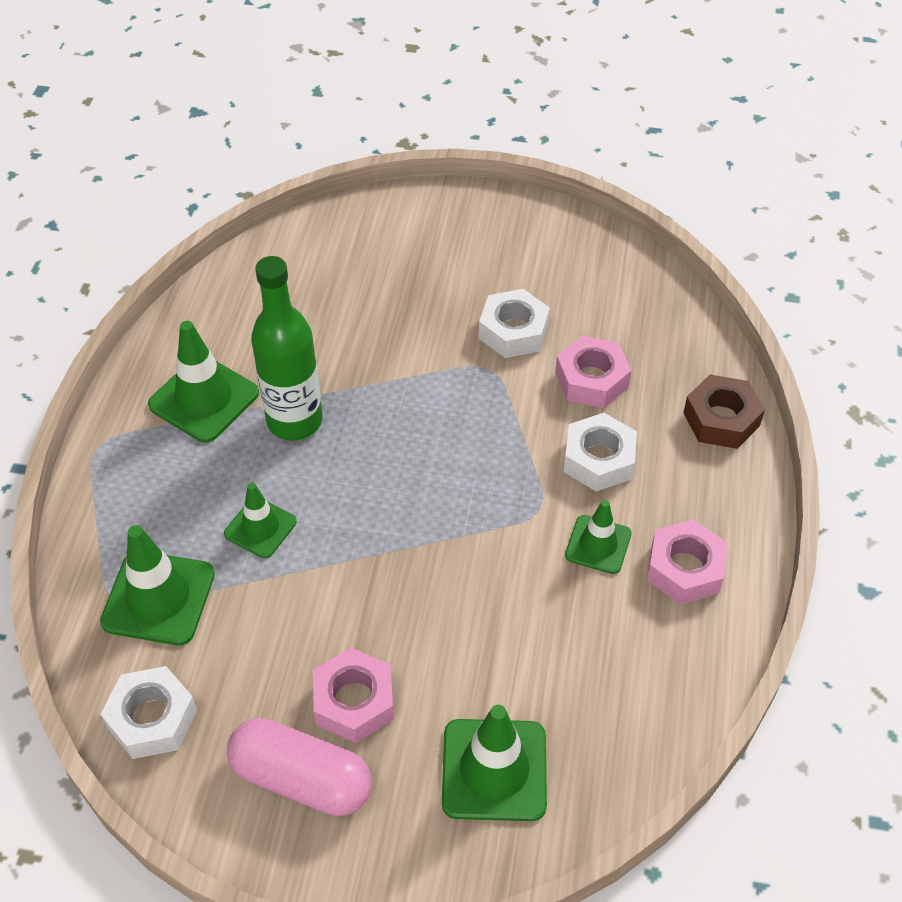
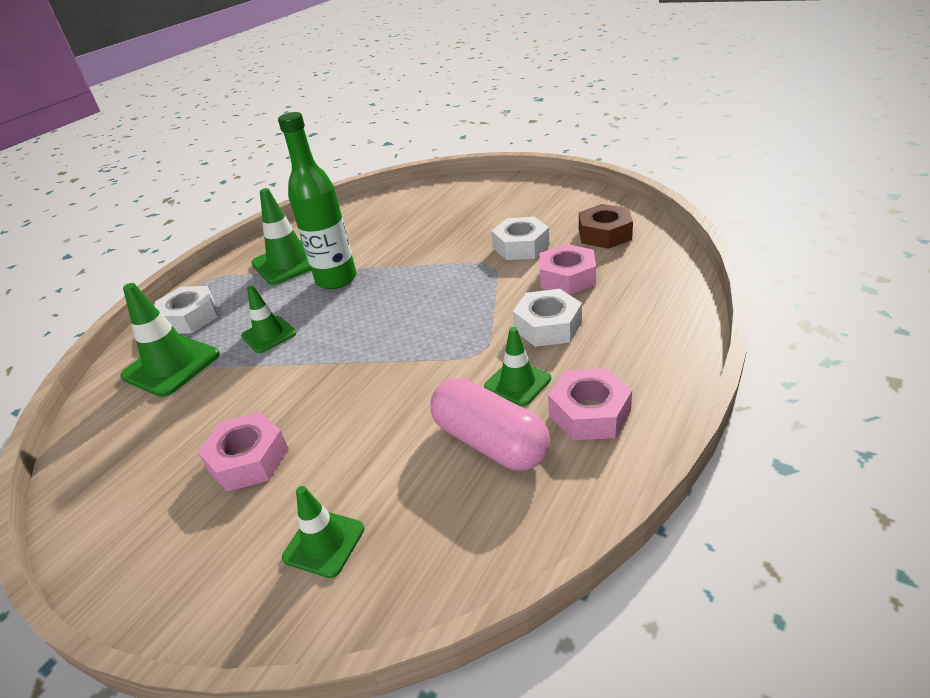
camera: 25 degrees right, 15 degrees down
white nut [101,666,197,759] -> white nut moved to [155,286,217,334]
pink capsule [227,718,372,816] -> pink capsule moved to [430,378,550,471]
green traffic cone [442,705,547,821] -> green traffic cone [282,486,364,578], size x0.62
brown nut [683,374,765,449] -> brown nut moved to [579,204,633,249]

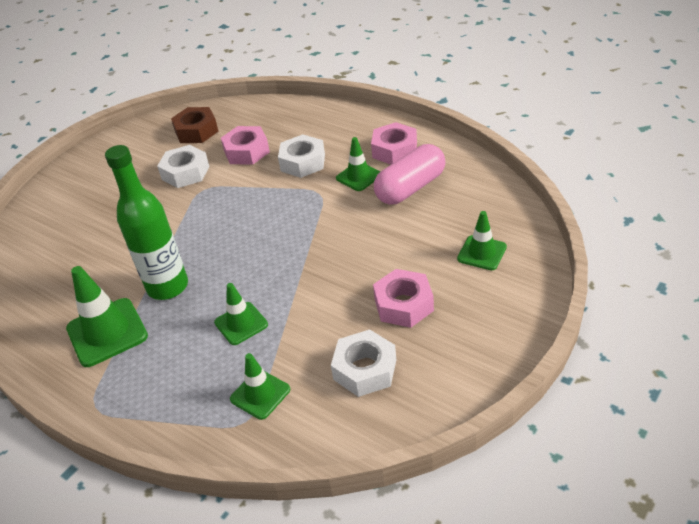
camera: 85 degrees left, 5 degrees up
green traffic cone [120,283,220,397] -> green traffic cone [230,353,290,420], size x0.62
white nut [155,286,217,334] -> white nut moved to [331,329,396,397]

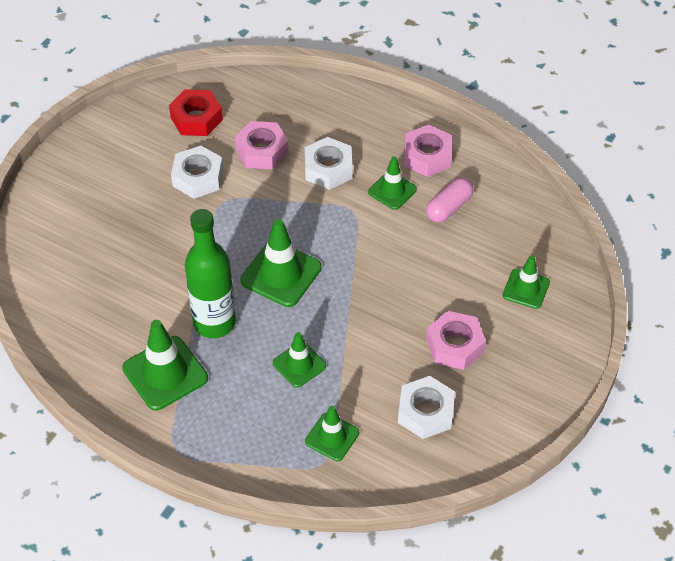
camera: 10 degrees left, 10 degrees up
brown nut [171,107,219,143] -> red nut [169,89,223,136]
pink capsule [374,144,445,204] -> pink capsule [426,178,474,222], size x0.66
none -> green traffic cone [240,219,322,307]

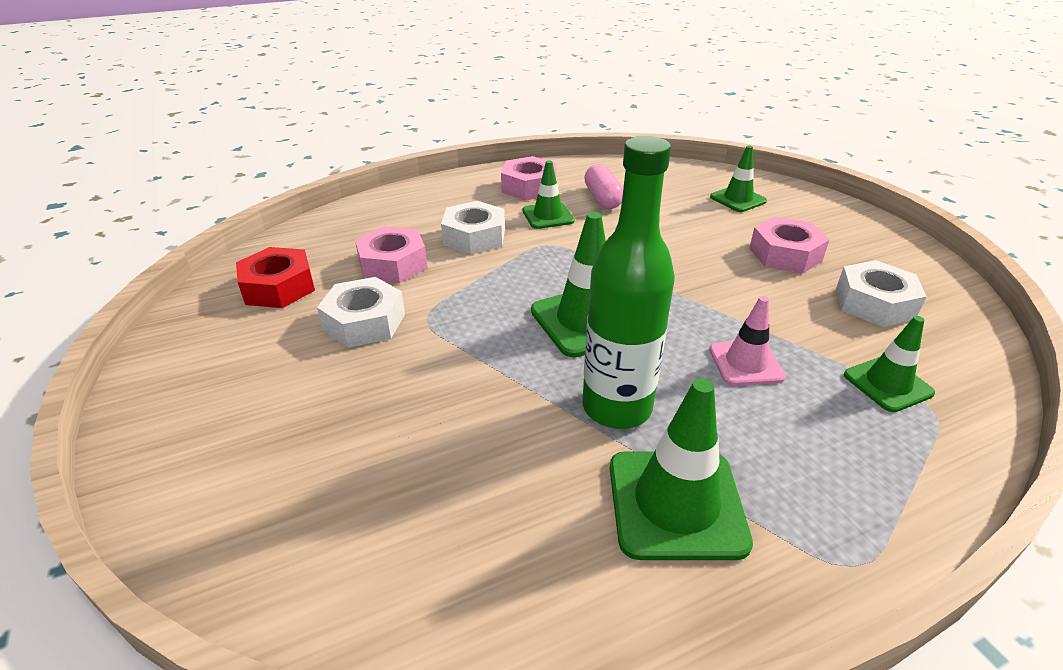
camera: 55 degrees left, 15 degrees down
green traffic cone [273,332,326,388] -> pink traffic cone [709,296,786,386]

